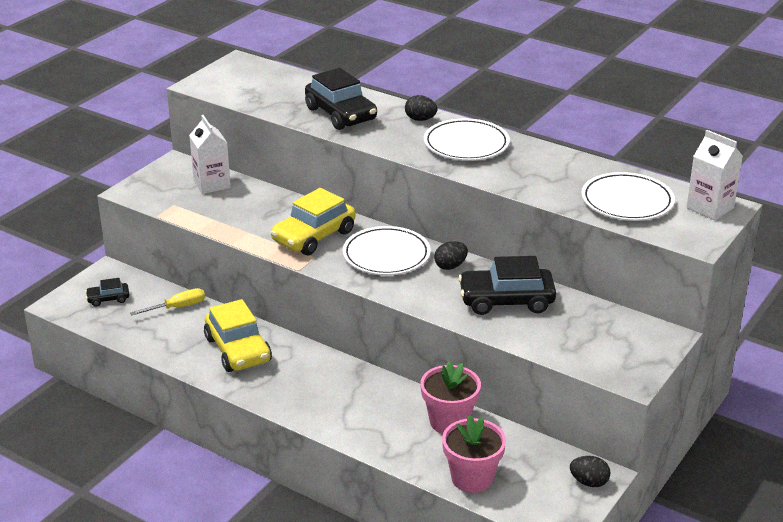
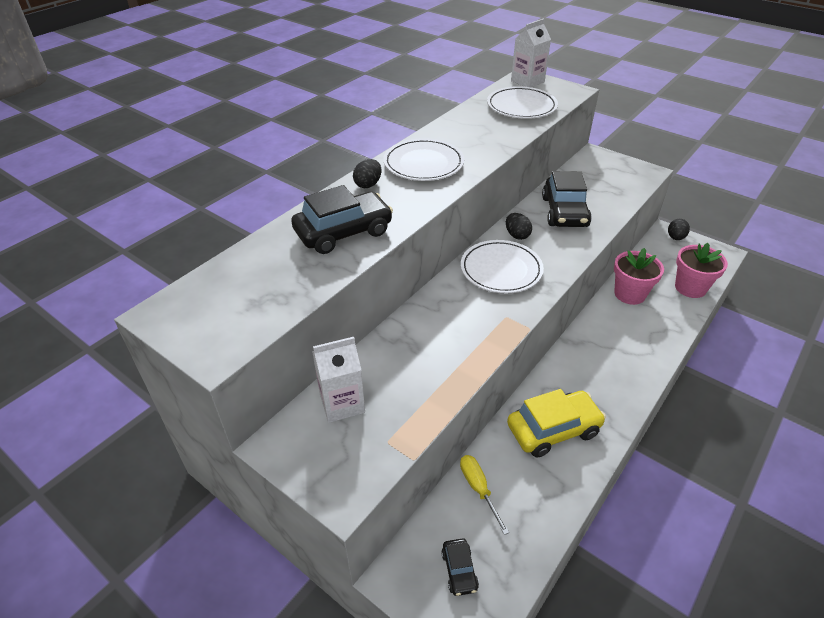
camera: 85 degrees left, 10 degrees up
yellow car [270,188,356,255] -> none

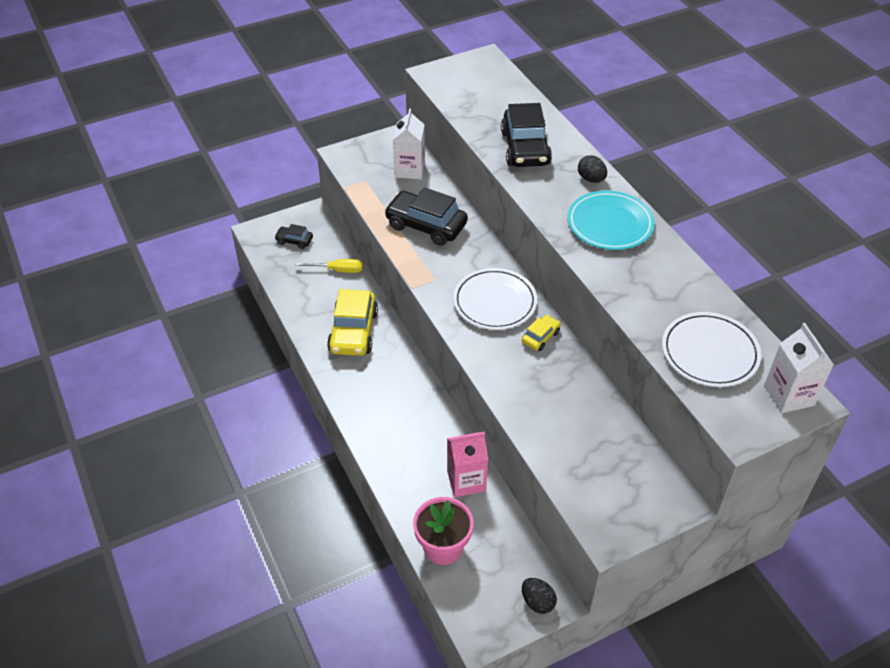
camera: 115 degrees right, 5 degrees up
white plate [383,138,465,181] -> turquoise plate [567,191,655,250]
black egg [506,213,532,240] -> yellow car [522,315,561,351]
black car [542,171,592,227] -> black car moved to [384,187,468,246]
pink flower pot [614,248,664,305] -> pink carton [447,432,488,497]

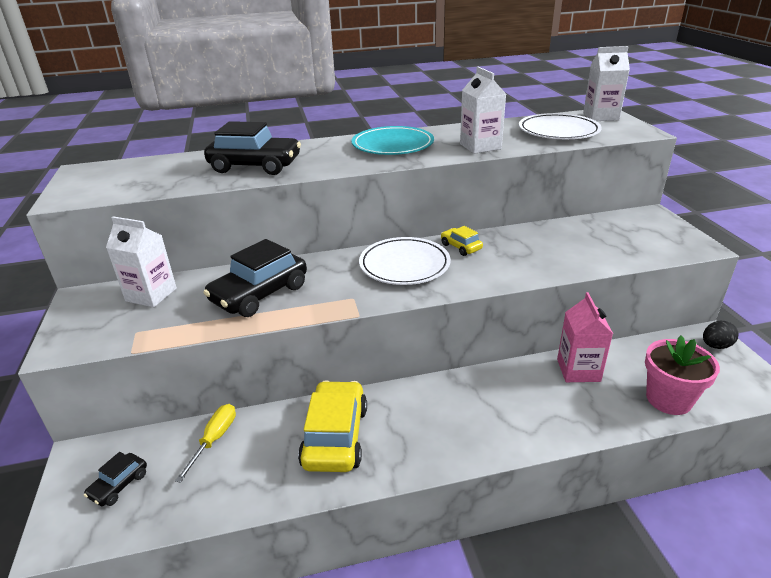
camera: 75 degrees left, 15 degrees down
yellow car [327,289,378,356] -> yellow car turned 105 degrees counterclockwise [298,380,367,472]
black egg [578,155,607,183] -> none
none -> white carton [460,67,506,154]

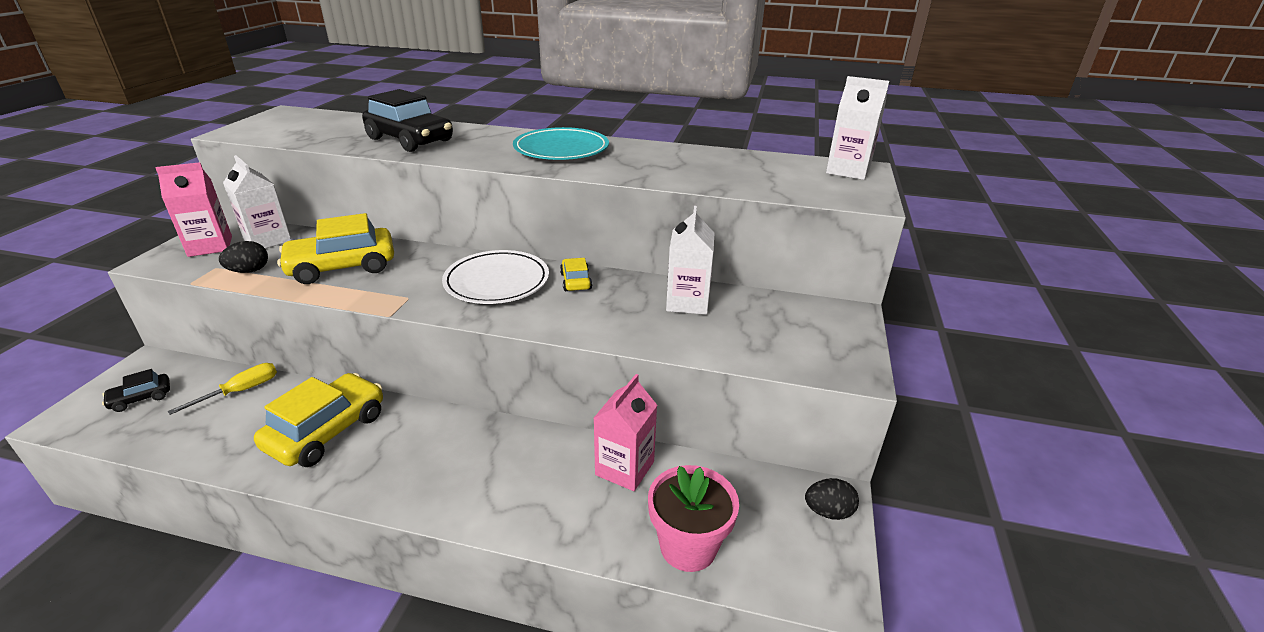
camera: 25 degrees right, 0 degrees up
black car [203,239,307,317] -> yellow car [277,213,394,284]
white carton [460,67,506,154] -> white carton moved to [666,206,714,315]
white plate [519,113,602,139] -> none
none -> pink carton [155,162,232,257]
none -> black egg [219,241,268,273]

